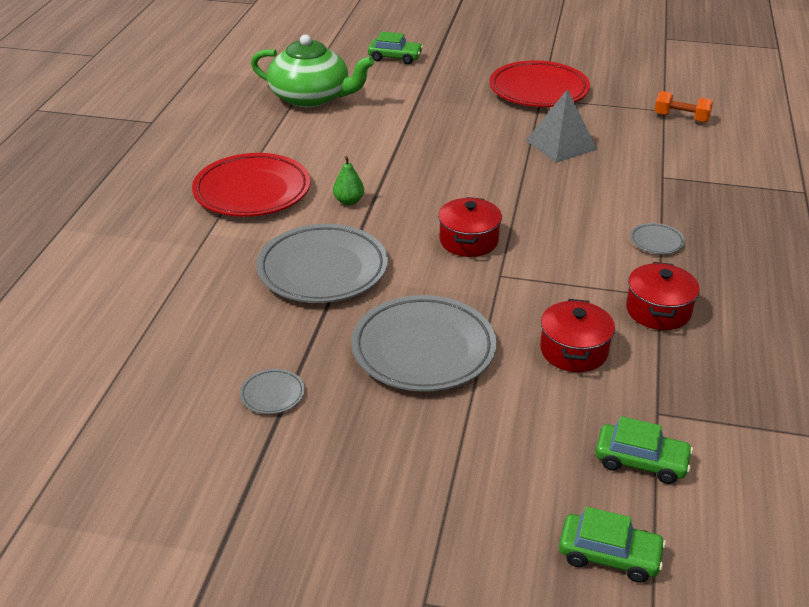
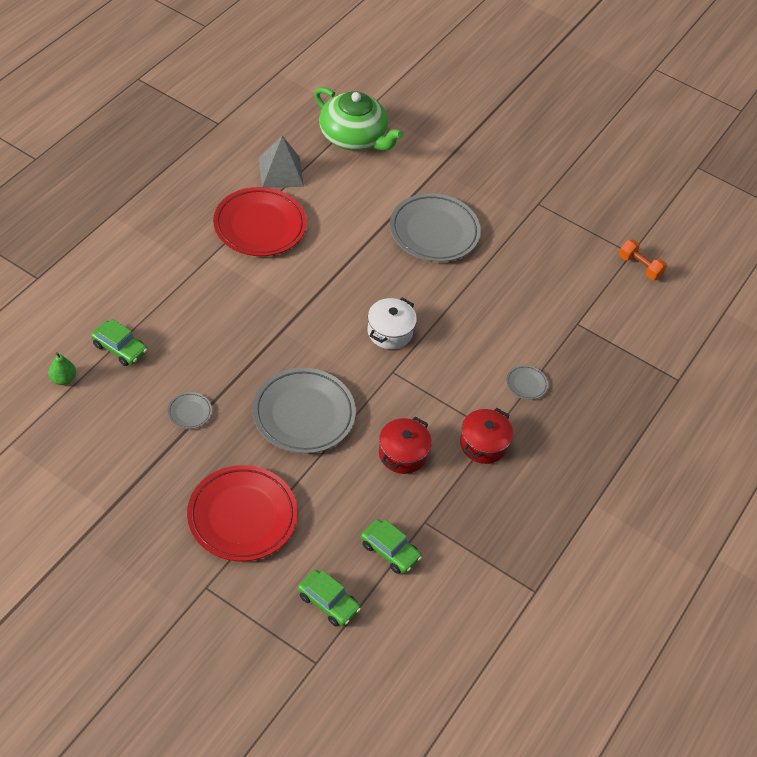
camera: 15 degrees right, 15 degrees up
grey plate [256,224,388,303] -> grey plate moved to [390,193,481,262]
green pear [333,156,364,205] -> green pear moved to [48,352,76,385]
green car [368,31,423,64] -> green car moved to [91,319,147,366]
red pot [438,197,502,257] -> white pot [367,297,417,349]
red plate [489,60,590,107] -> red plate moved to [187,465,297,561]
grey pyramid [526,89,597,163] -> grey pyramid moved to [258,136,304,188]

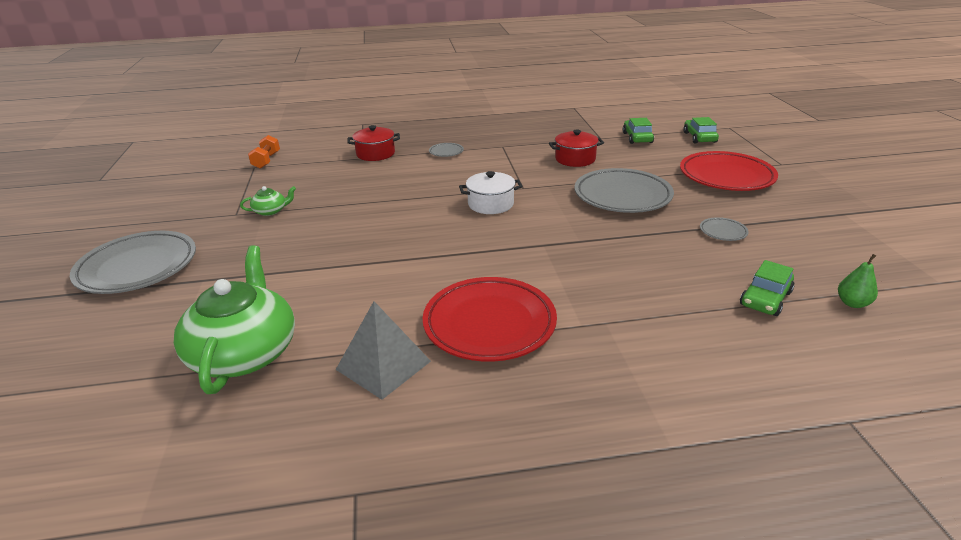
camera: 125 degrees left, 20 degrees down
green car [91,319,147,366] -> green car turned 135 degrees counterclockwise [740,260,795,316]
grey plate [390,193,481,262] -> grey plate moved to [70,231,196,294]
red pot [460,408,513,464] -> red pot moved to [347,125,400,161]
none -> green teapot [240,186,296,216]

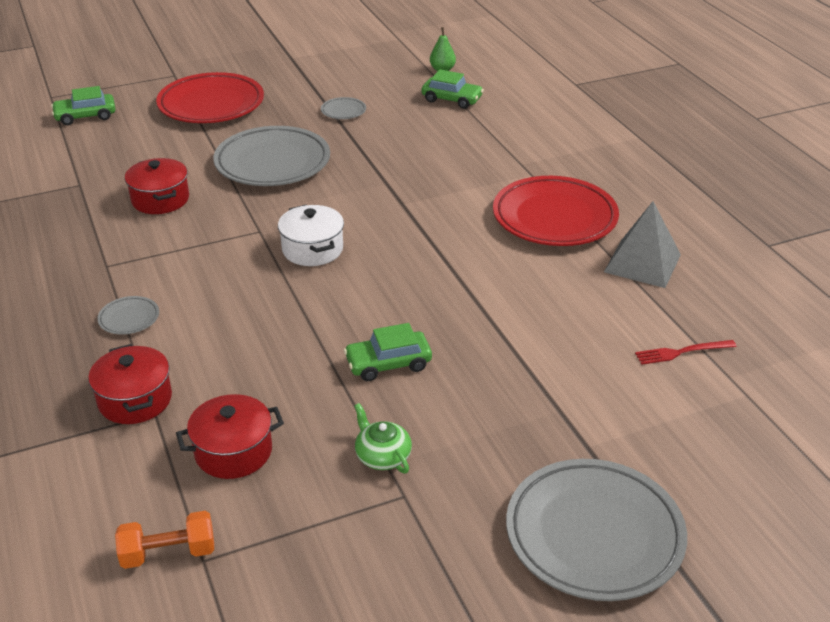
camera: 105 degrees left, 5 degrees up
green teapot [174,245,295,394] -> red fork [635,340,737,365]
green car [623,118,654,144] -> green car moved to [344,323,432,381]
none -> red pot [176,394,284,479]

